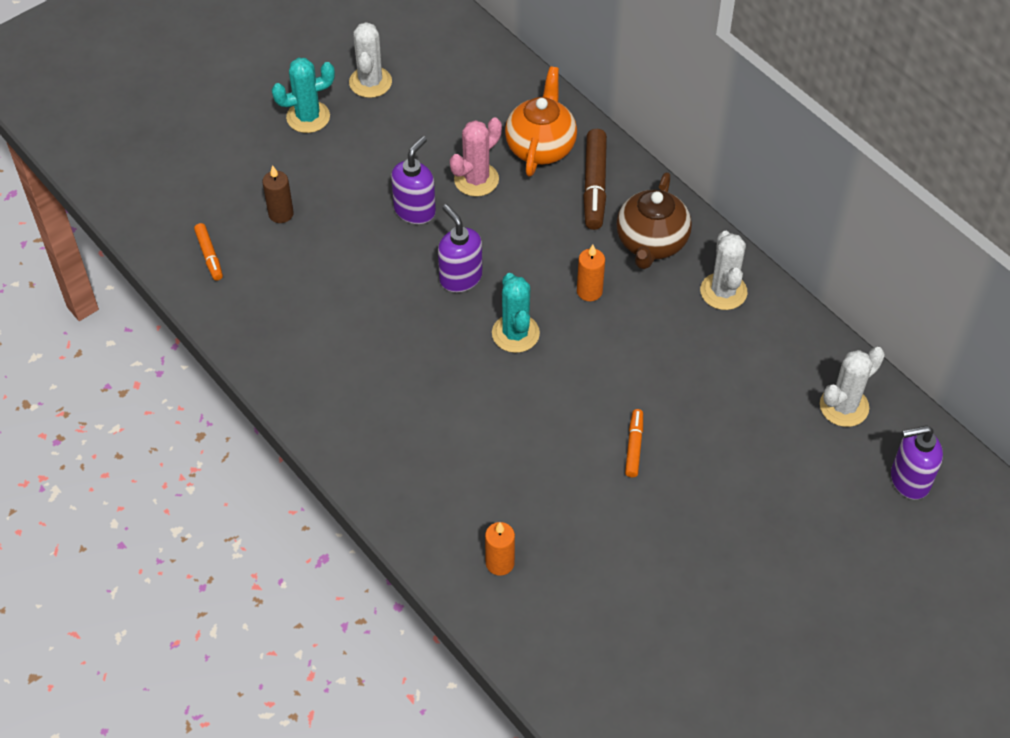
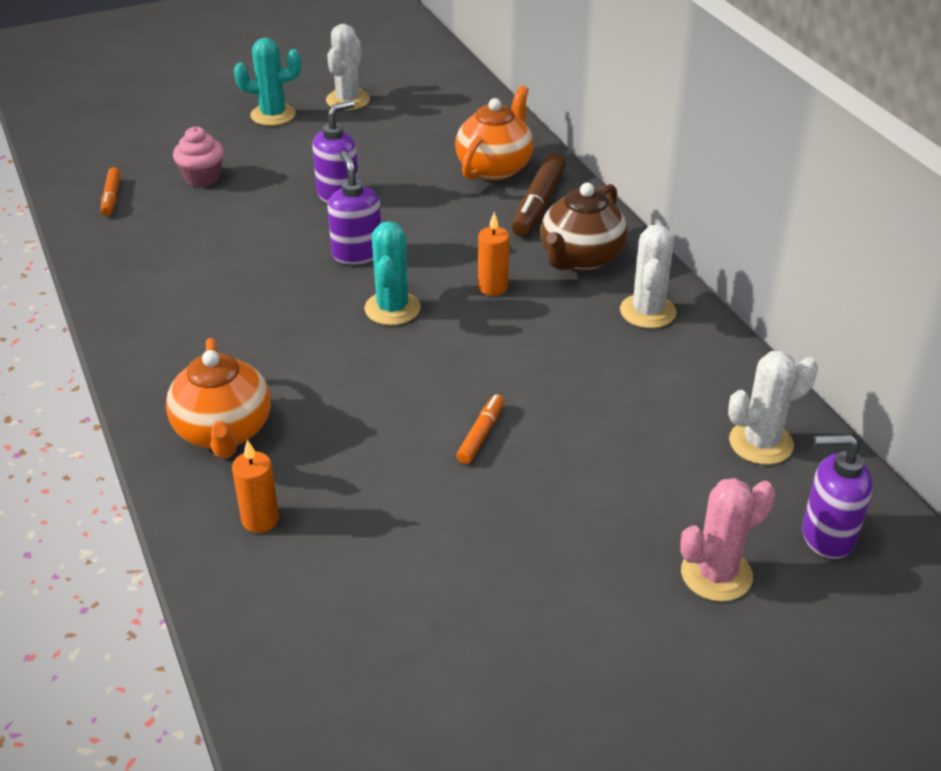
camera: 15 degrees right, 15 degrees down
brown candle [262,165,294,223] -> pink cupcake [173,127,224,187]
pink cactus [450,117,502,197] -> pink cactus moved to [680,478,775,602]
none -> orange teapot [166,338,271,459]

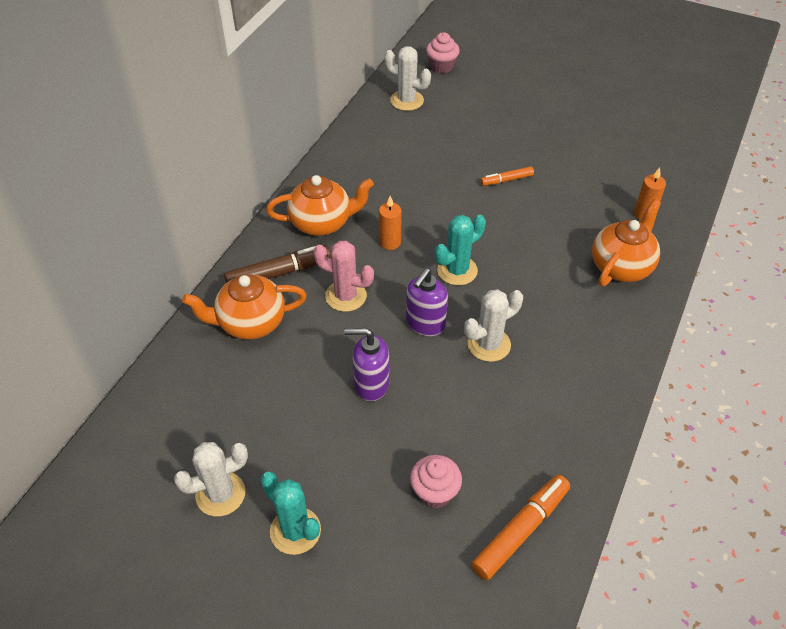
camera: 130 degrees left, 10 degrees up
orange marker [101,167,121,216] -> orange marker [471,475,570,580], size x1.76
brown teapot [541,183,628,271] -> orange teapot [266,175,374,236]
white cactus [620,224,677,328] -> white cactus moved to [464,289,523,362]
pink cactus [680,478,775,602] -> pink cactus moved to [313,241,374,312]
purple soap dispenser [802,434,873,559] -> pink cupcake [426,32,460,73]

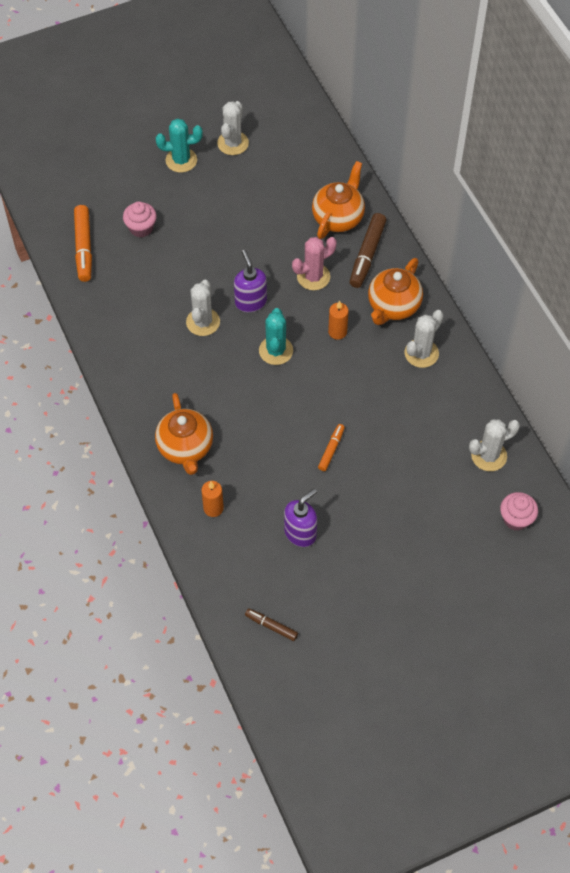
camera: 130 degrees right, 10 degrees up
purple soap dispenser [344,328,389,401] -> purple soap dispenser moved to [284,488,317,547]
none -> brown marker [245,608,298,641]
none -> white cactus [405,310,443,368]

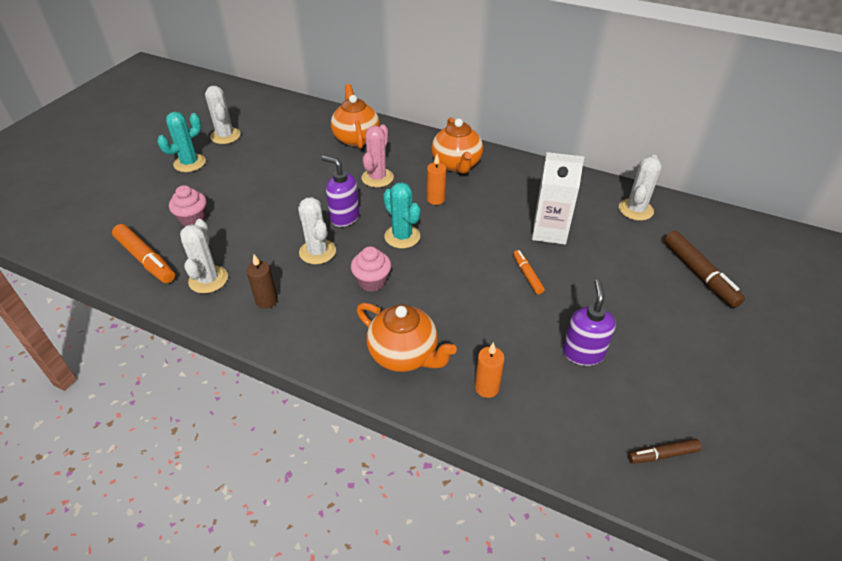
camera: 40 degrees left, 15 degrees down
brown marker [350,213,387,288] -> brown marker moved to [664,231,745,308]
white cactus [405,310,443,368] -> white cactus moved to [180,219,228,293]
pink cupcake [500,492,538,531] -> pink cupcake moved to [351,246,391,292]
none -> brown candle [246,254,278,309]
none -> white carton [532,152,584,245]

